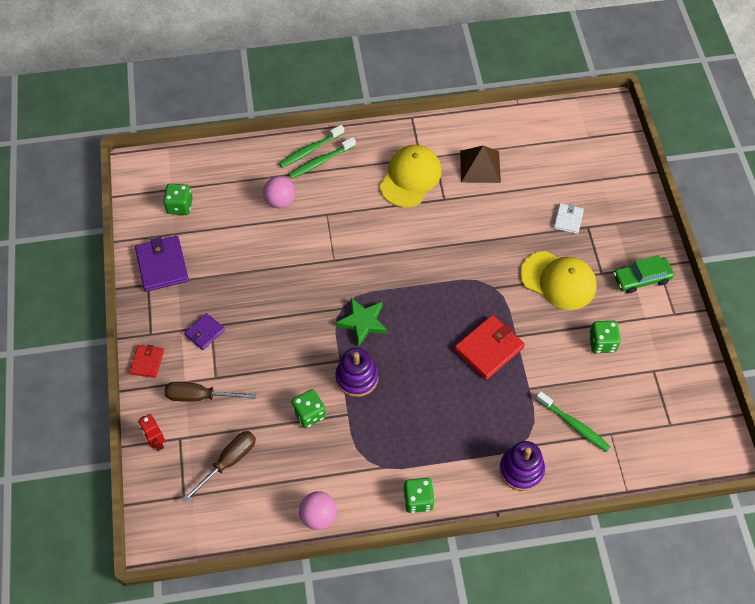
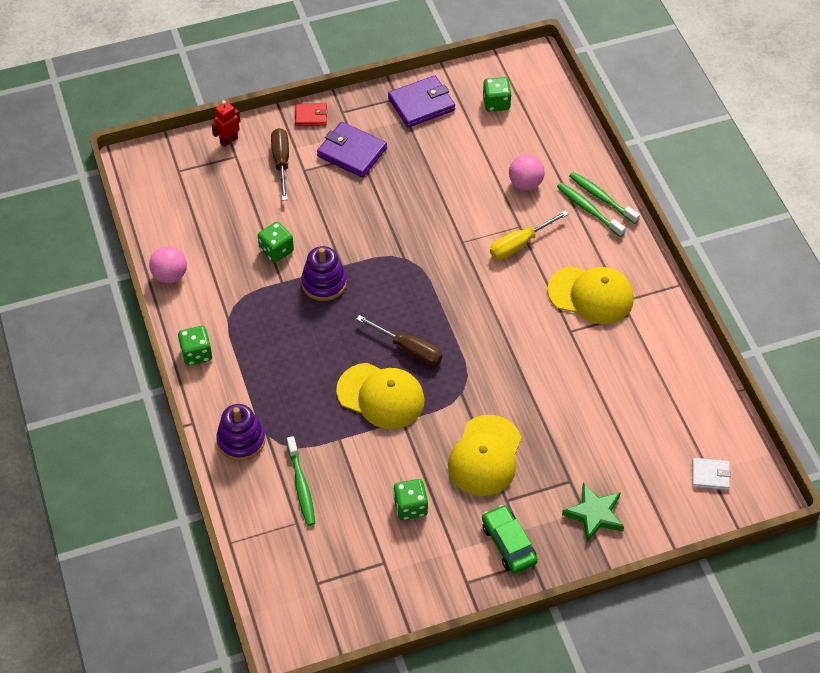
camera: 80 degrees right, 5 degrees down
brown screwdriver [182,431,256,503] -> brown screwdriver moved to [356,315,442,366]
purple wallet [184,313,225,350] -> purple wallet [317,122,387,178], size x1.73
green star [336,298,388,347] -> green star moved to [562,483,624,542]
red wallet [454,315,525,380] -> yellow cap [336,363,425,429]
brown pyramid [460,145,501,183] -> none
green toothbrush [536,391,611,452] -> green toothbrush turned 45 degrees counterclockwise [287,436,315,526]
white wallet [554,203,584,234] -> white wallet moved to [692,458,731,490]
none -> yellow screwdriver [490,211,569,260]

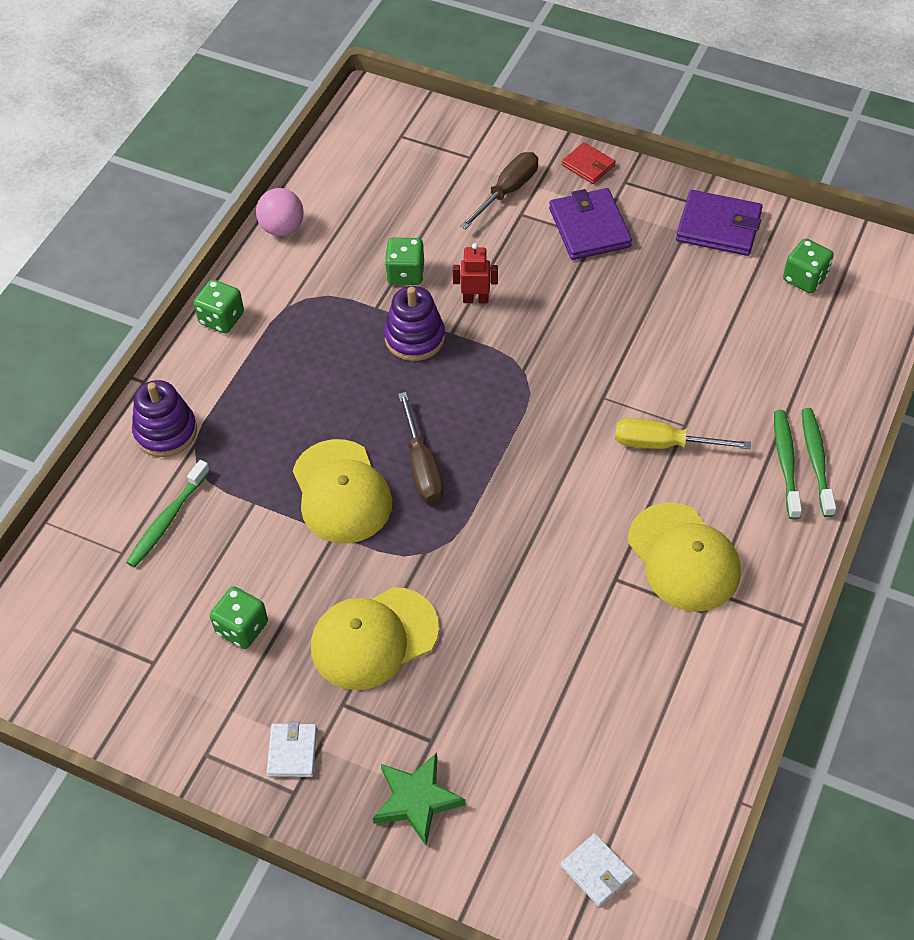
camera: 45 degrees right, 0 degrees up
red robot [211,100,240,147] -> red robot moved to [453,243,498,303]
green car [482,505,538,574] -> white wallet [267,721,317,777]
pink ball [509,155,545,190] -> none

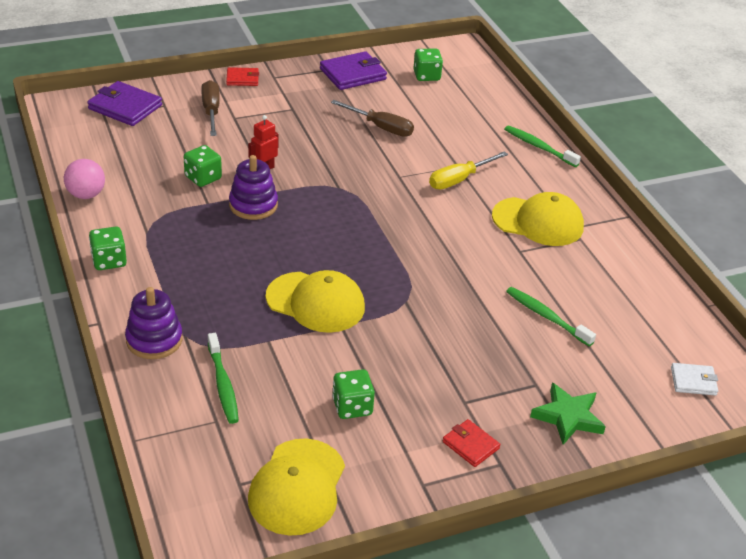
camera: 50 degrees left, 15 degrees down
white wallet [267,721,317,777] -> red wallet [443,419,500,467]
yellow cap [311,587,439,690] -> yellow cap moved to [248,438,345,536]
brown screwdriver [398,392,444,503] -> brown screwdriver moved to [331,100,414,137]
purple wallet [549,188,632,260] -> purple wallet moved to [87,81,162,126]
green toothbrush [774,410,802,519] -> green toothbrush moved to [506,287,596,346]

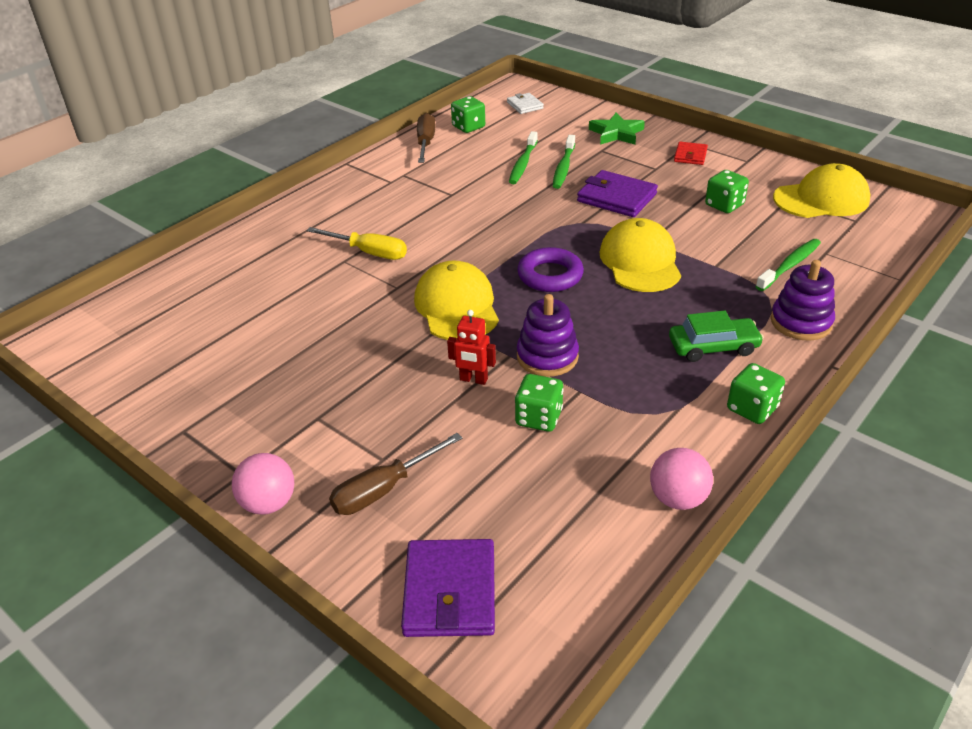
camera: 115 degrees left, 0 degrees up
red wallet [226,67,259,86] -> pink ball [232,453,294,515]
purple wallet [320,51,387,90] -> purple wallet moved to [577,170,658,217]
brown screwdriver [331,100,414,137] -> brown screwdriver moved to [417,113,435,163]
green dice [413,48,443,81] -> green dice moved to [451,96,485,133]
yellow cap [492,192,584,246] -> yellow cap moved to [414,260,499,340]
green toothbrush [504,125,581,167] -> green toothbrush moved to [553,135,575,189]
none -> purple ring [517,247,584,292]
none -> green car [669,311,764,362]

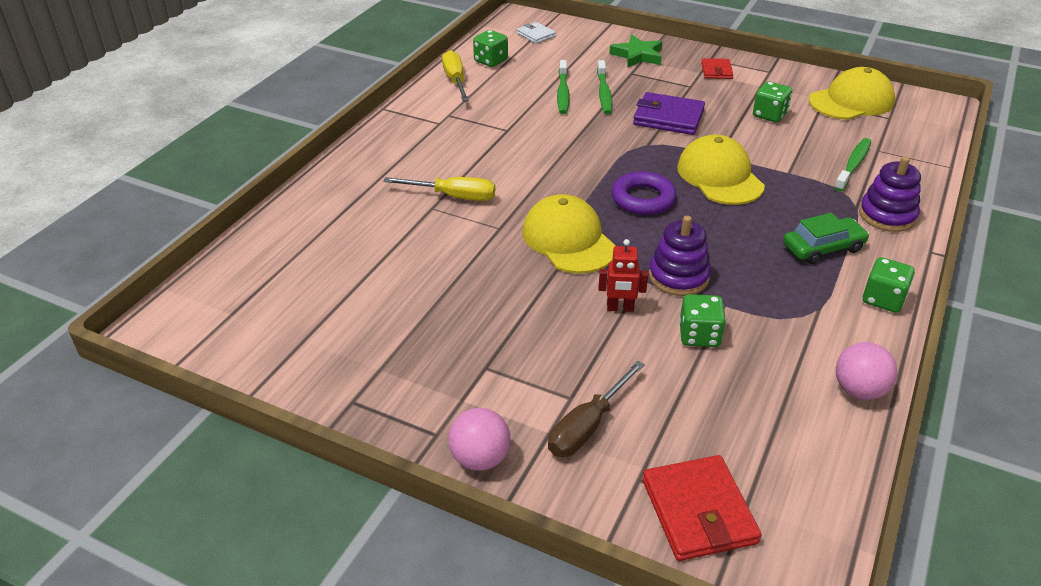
camera: 15 degrees left, 0 degrees up
purple wallet [401,539,495,637] -> red wallet [642,455,761,561]
brown screwdriver [417,113,435,163] -> yellow screwdriver [442,50,469,101]

